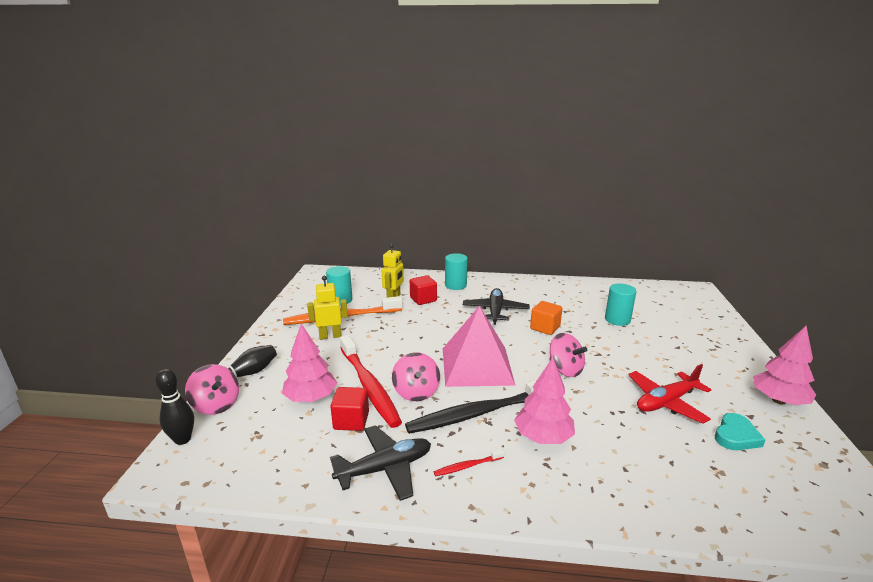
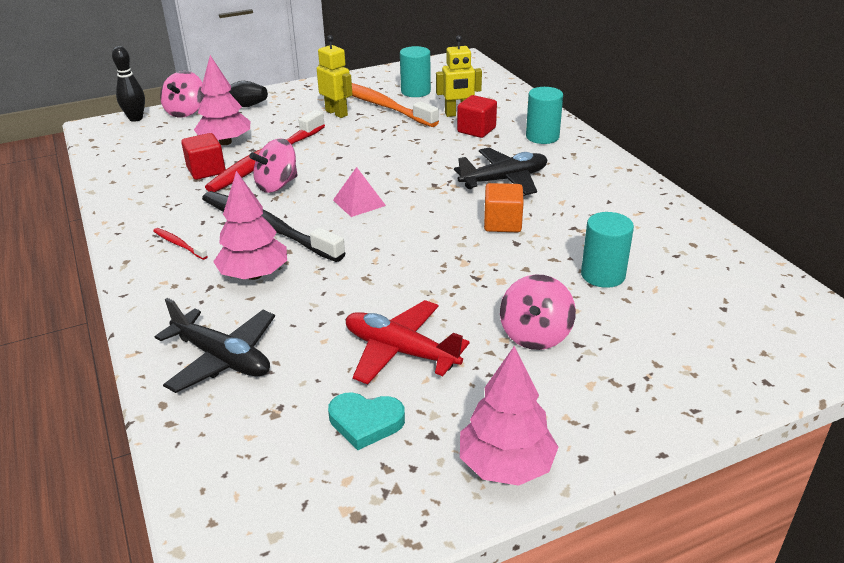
camera: 60 degrees right, 10 degrees up
black plane [330,425,431,501] -> black plane moved to [155,298,275,393]
pink pyramid [443,306,515,387] -> pink pyramid [333,167,386,217], size x0.45
pink spinning top [550,333,587,377] -> pink spinning top moved to [500,274,576,350]

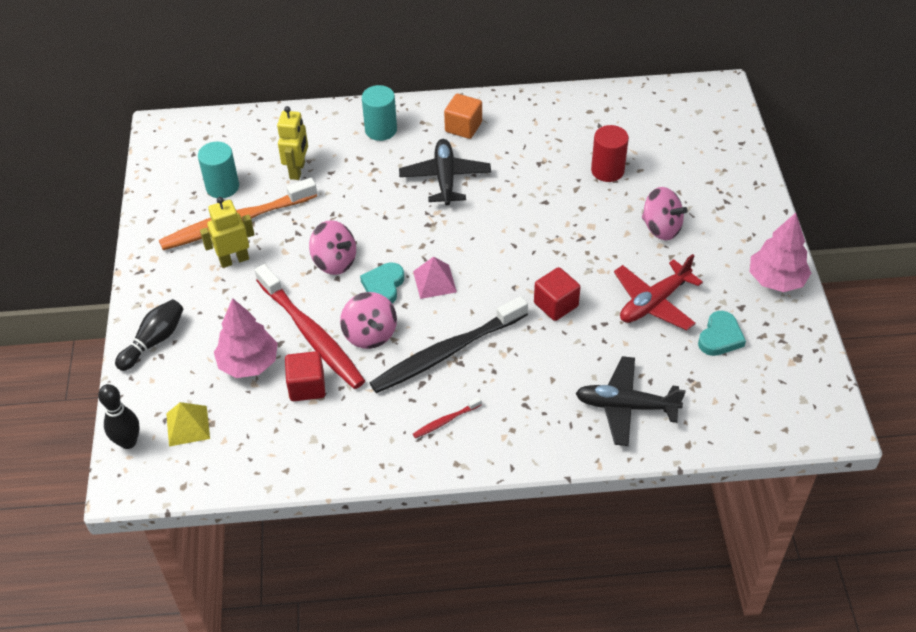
camera: 70 degrees left, 15 degrees up
black plane [155,298,275,393] -> black plane turned 135 degrees counterclockwise [575,356,686,446]
pink spinning top [160,71,204,118] -> pink spinning top moved to [309,220,356,275]
pink tree [213,171,287,280] -> none
red cube [457,95,497,138] -> red cube moved to [534,267,580,321]
orange cube [484,183,524,232] -> orange cube moved to [444,94,482,139]
turquoise cylinder [581,212,634,288] -> red cylinder [591,125,629,182]
none -> yellow pyramid [166,402,210,447]
none -> turquoise heart [360,262,404,304]

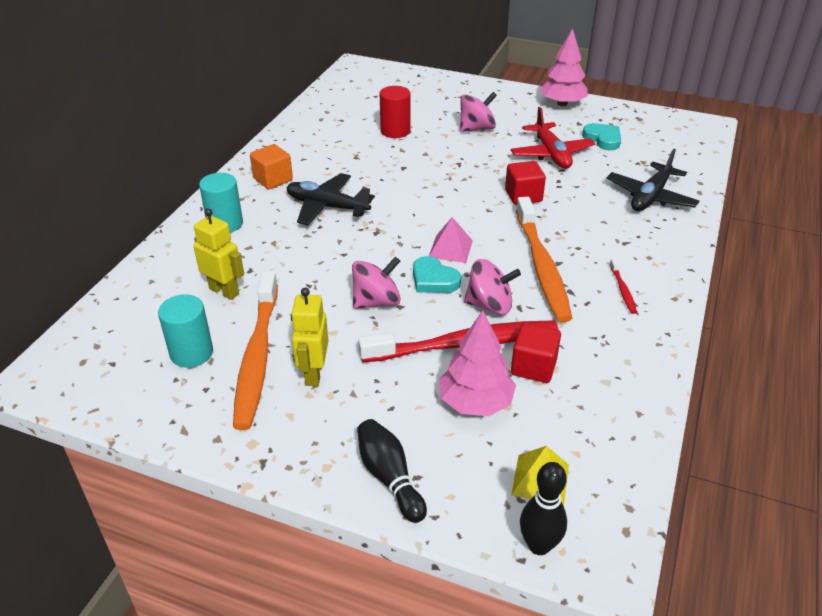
camera: 65 degrees left, 10 degrees down
black toothbrush [370,296,528,393] -> orange toothbrush [516,197,572,322]

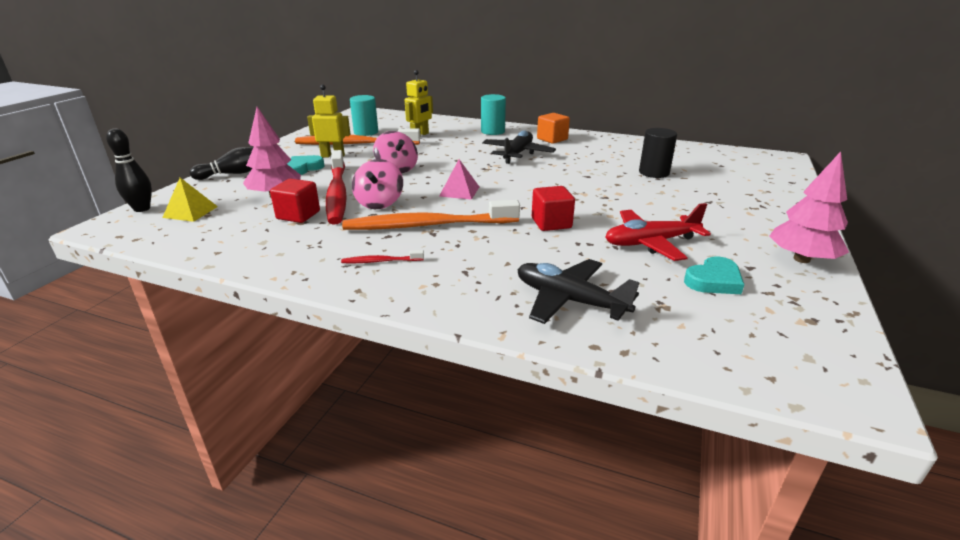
camera: 90 degrees right, 10 degrees down
red cylinder [380,86,410,138] -> black cylinder [639,128,677,178]
turquoise heart [413,256,461,293] -> turquoise heart moved to [287,155,325,175]
pink spinning top [460,92,497,132] -> none

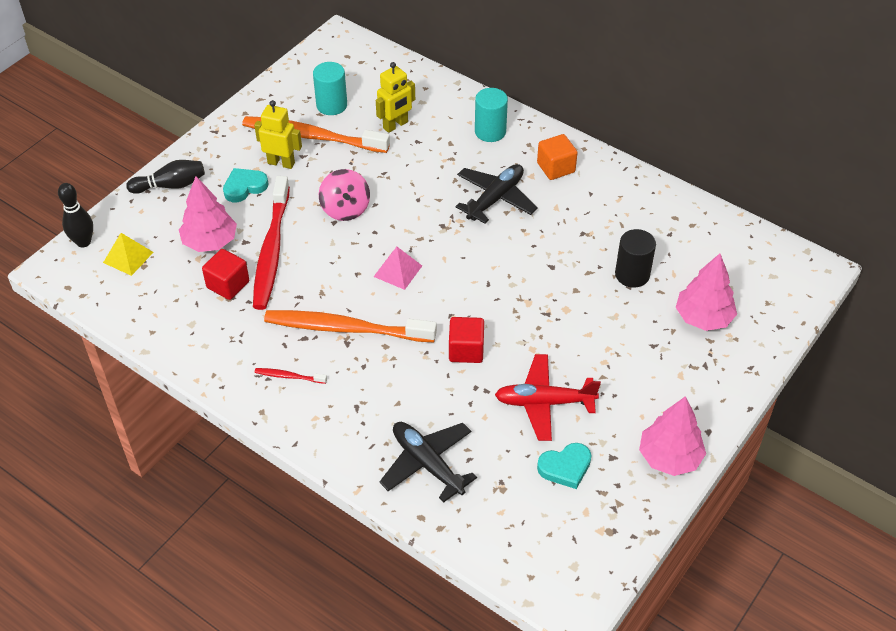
camera: 15 degrees right, 20 degrees up
pink spinning top [352,159,403,209] -> none
none -> pink tree [676,253,737,331]

